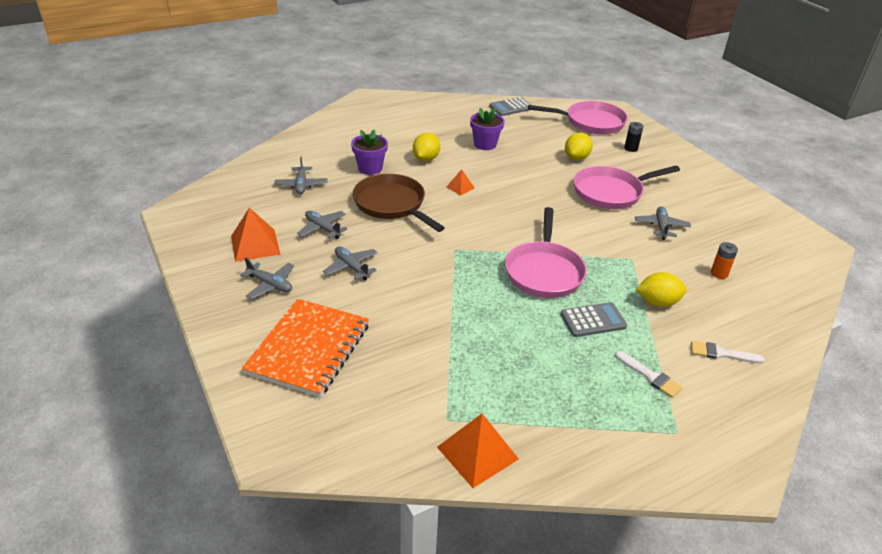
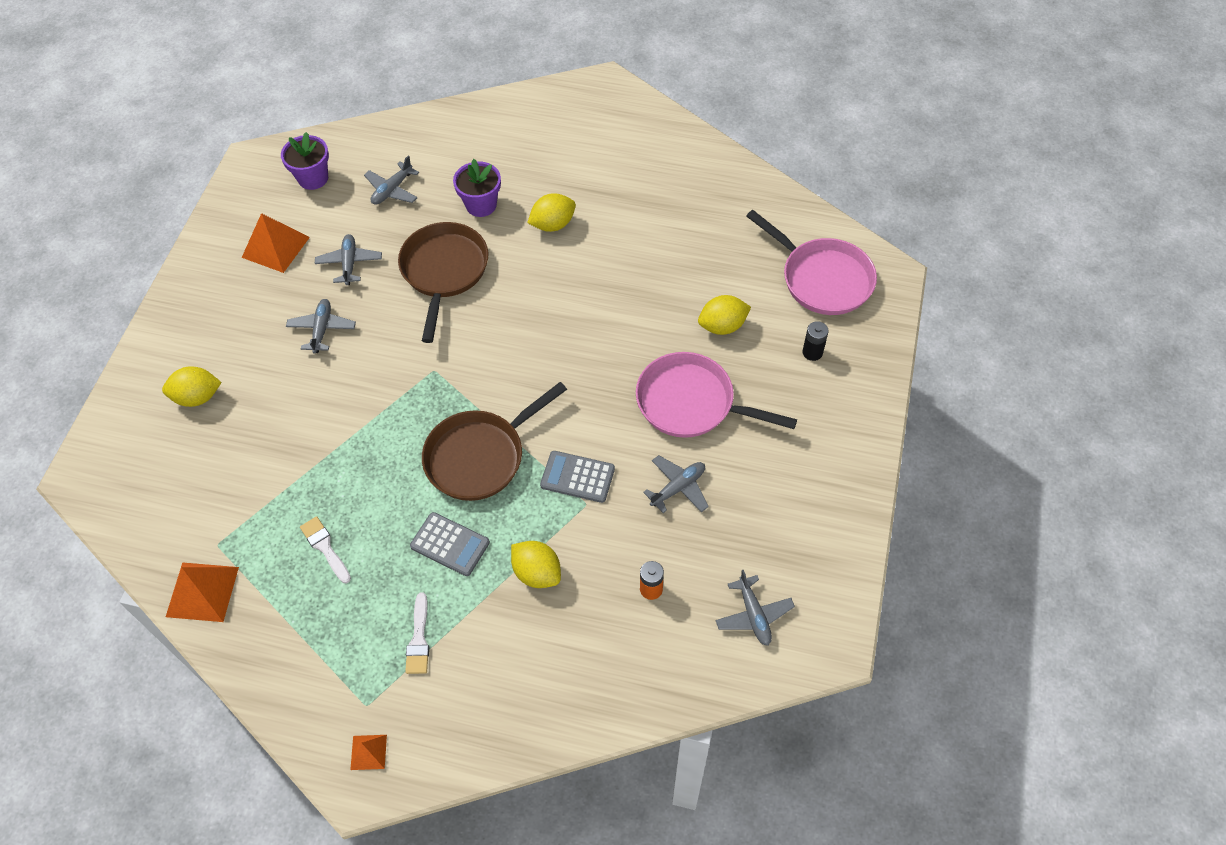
camera: 45 degrees right, 20 degrees up
grey plane [240,257,294,299] -> grey plane moved to [715,570,795,646]
orange notebook [242,299,369,397] -> yellow lemon [162,366,222,407]
orange pyramid [447,169,475,196] -> orange pyramid moved to [350,735,387,770]
purple flower pot [470,108,505,150] -> purple flower pot moved to [281,132,329,190]
grey calculator [489,97,531,116] -> grey calculator moved to [540,451,615,503]
pink pan [505,207,587,298] -> brown pan [422,382,567,501]
white brush [691,341,765,363] -> white brush moved to [300,516,351,583]

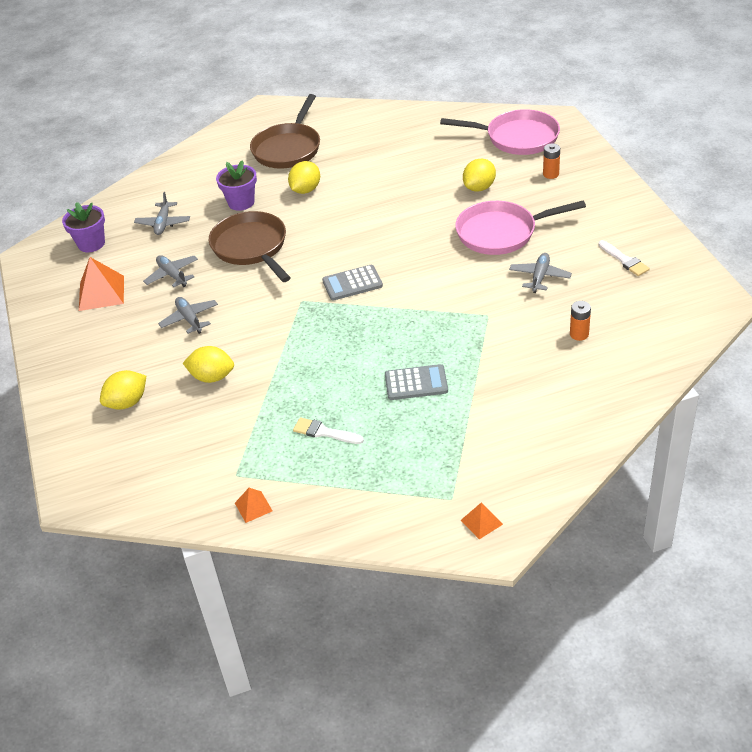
camera: 30 degrees left, 15 degrees down
orange pyramid [166,562,239,622] -> orange pyramid [235,488,273,523], size x0.53
white brush [405,593,429,674] -> white brush moved to [599,240,650,276]
brown pan [422,382,567,501] -> brown pan moved to [250,94,320,169]
yellow lemon [511,541,561,588] -> yellow lemon moved to [183,346,234,383]
grey calculator [540,451,615,503] -> grey calculator moved to [322,265,383,301]
grey plane [715,570,795,646] -> none
black battery [802,321,829,361] -> orange battery [543,143,560,179]

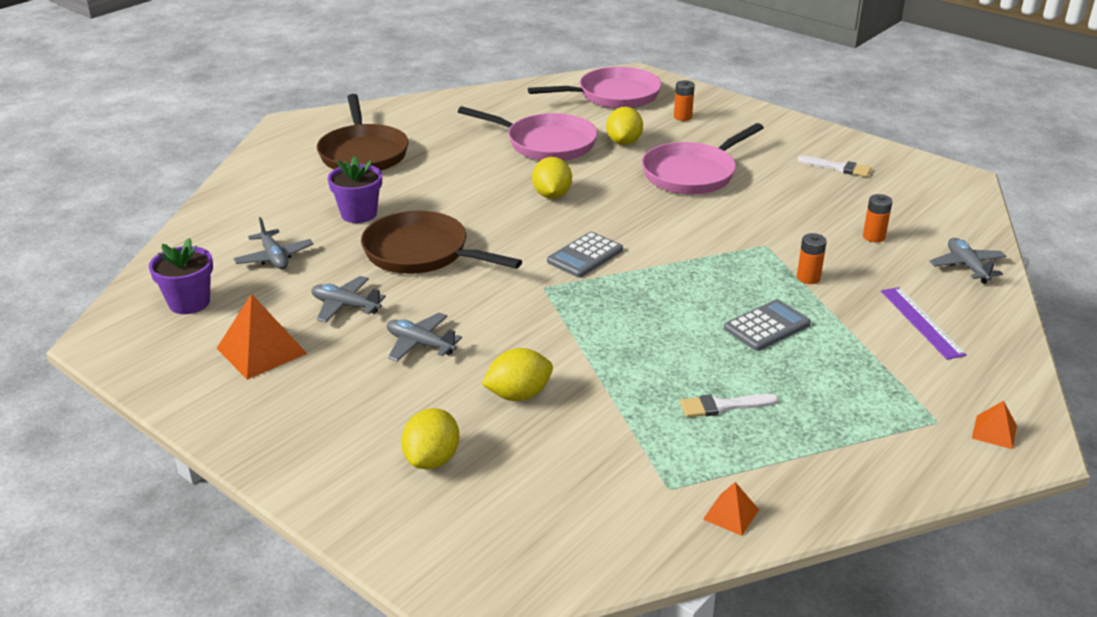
camera: 35 degrees left, 10 degrees down
yellow lemon [288,161,320,194] -> yellow lemon moved to [532,157,572,199]
grey plane [509,253,572,293] -> grey plane moved to [929,238,1007,284]
none -> pink pan [458,106,598,161]
none -> orange battery [797,233,827,284]
none -> purple ruler [881,287,966,360]

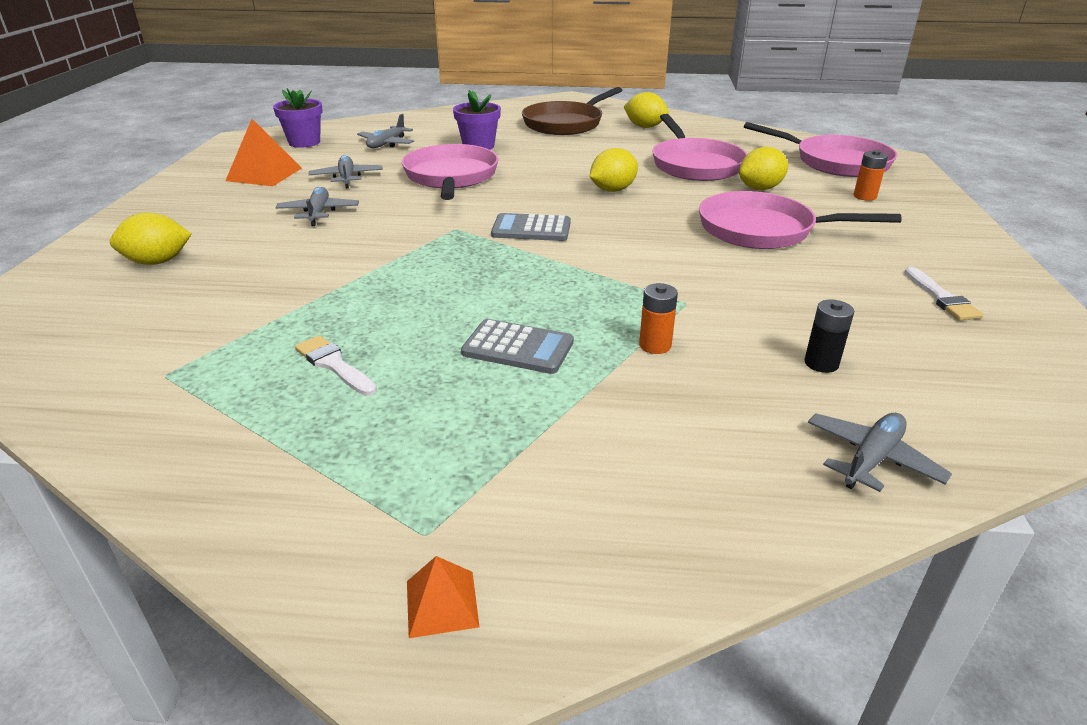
camera: 55 degrees right, 0 degrees up
brown pan [361,211,522,274] -> pink pan [402,144,499,200]
yellow lemon [482,348,553,401] -> yellow lemon moved to [624,92,669,128]
orange pyramid [703,482,759,536] -> none
orange battery [863,194,892,242] -> black battery [804,299,854,373]
purple ruler [881,287,966,360] -> none

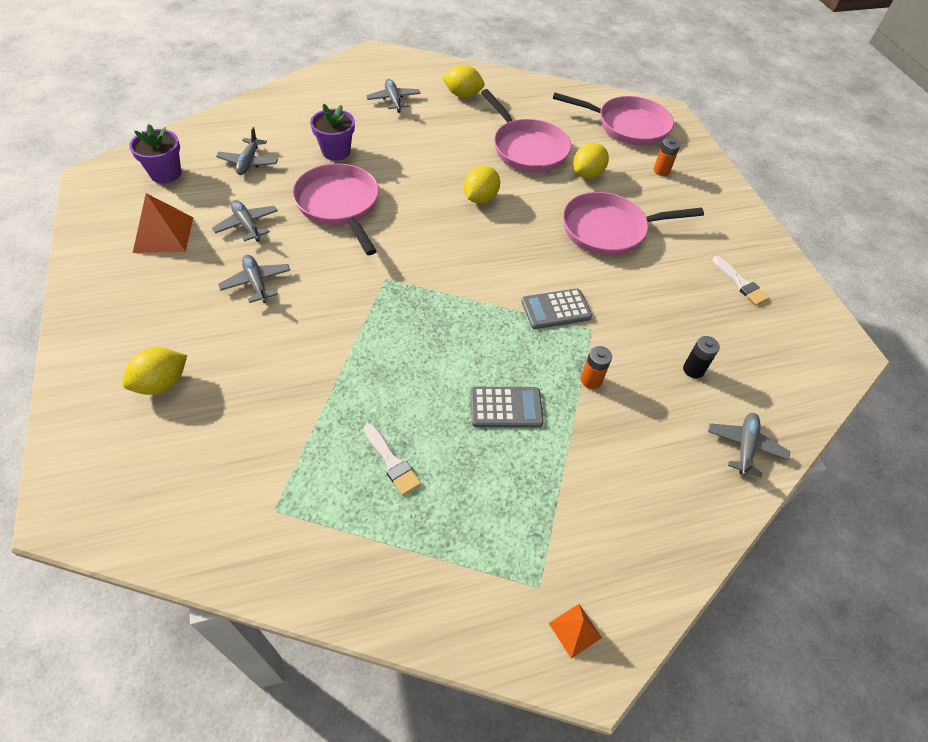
camera: 25 degrees left, 20 degrees up
white brush [295,335,377,396] -> white brush turned 150 degrees counterclockwise [364,423,421,496]
grey calculator [491,213,571,241] -> grey calculator moved to [521,289,592,329]
brown pan [522,87,622,135] -> grey plane [366,79,420,113]

